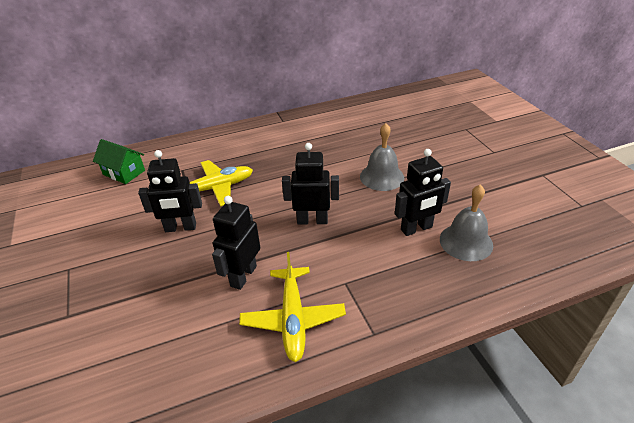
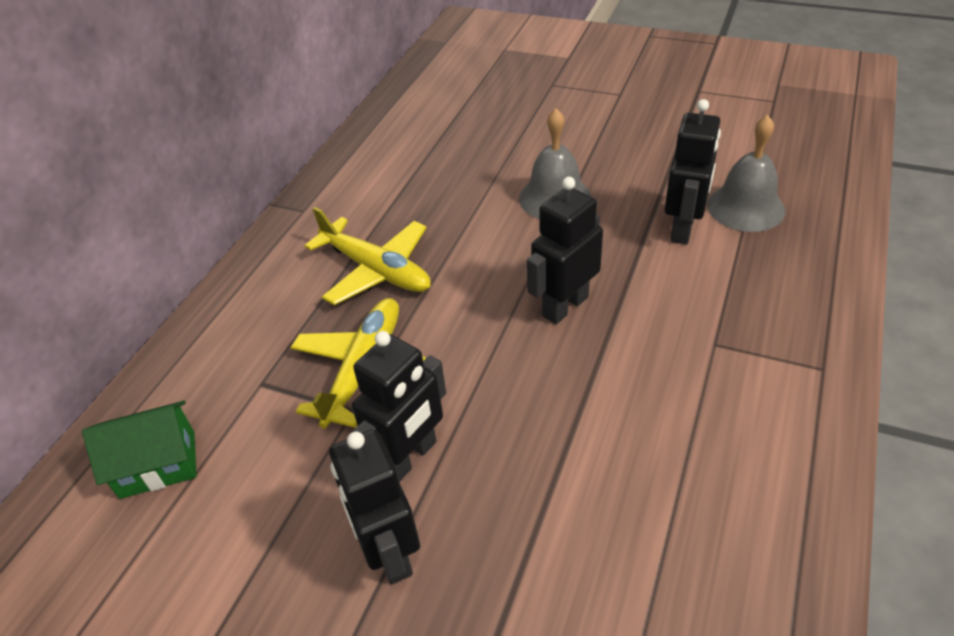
camera: 45 degrees left, 5 degrees up
black robot [212,196,260,290] -> black robot moved to [329,429,420,585]
yellow plane [239,252,346,362] -> yellow plane moved to [304,207,431,305]

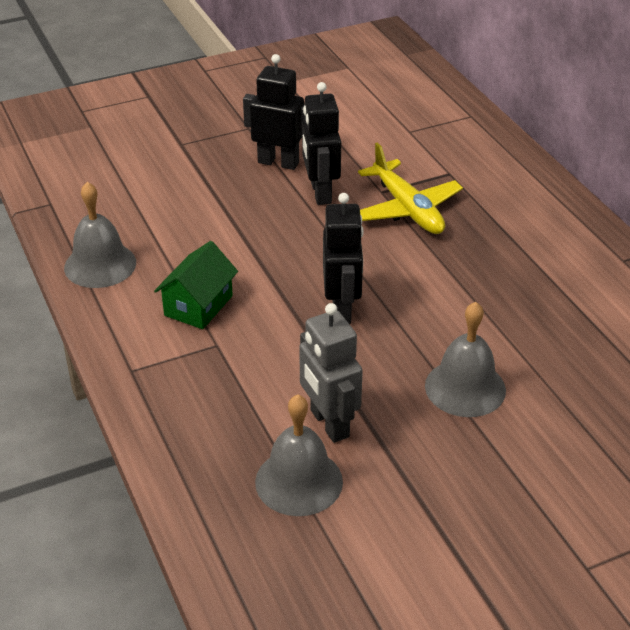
camera: 130 degrees right, 5 degrees down
green house [82,401,197,499] -> green house moved to [154,241,238,329]
yellow plane [304,207,431,305] -> none
black robot [664,99,721,245] -> grey robot [299,303,363,443]
none -> grey bell [64,182,136,288]

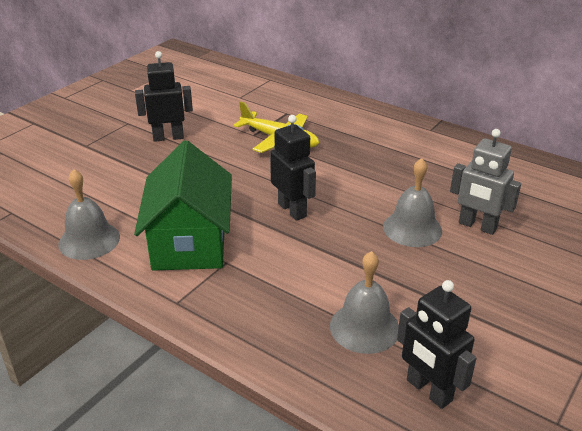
camera: 30 degrees left, 5 degrees down
green house [154,241,238,329] -> green house [134,140,232,271], size x1.85
grey robot [299,303,363,443] -> grey robot moved to [450,129,521,235]
black robot [302,82,341,205] -> black robot moved to [397,280,477,409]

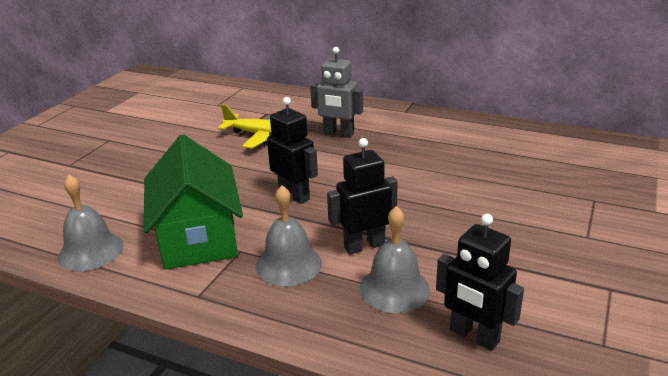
camera: 10 degrees left, 5 degrees down
black robot [135,51,193,142] -> black robot moved to [327,138,398,254]
grey bell [383,158,442,247] -> grey bell moved to [256,185,322,286]
grey robot [450,129,521,235] -> grey robot moved to [310,47,363,138]

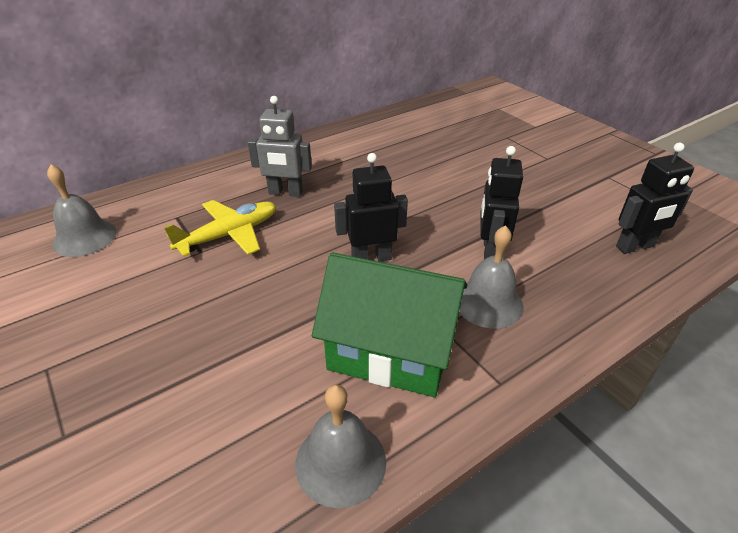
camera: 60 degrees left, 10 degrees up
grey robot [310,47,363,138] -> grey robot turned 45 degrees clockwise [248,96,312,197]
grey bell [360,206,430,313] -> grey bell moved to [47,165,117,257]

